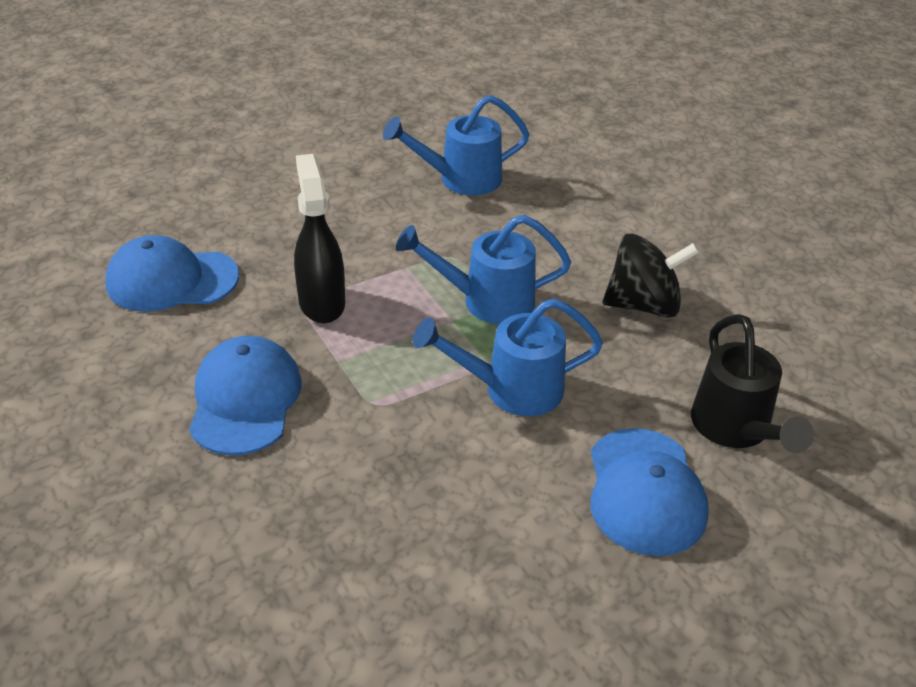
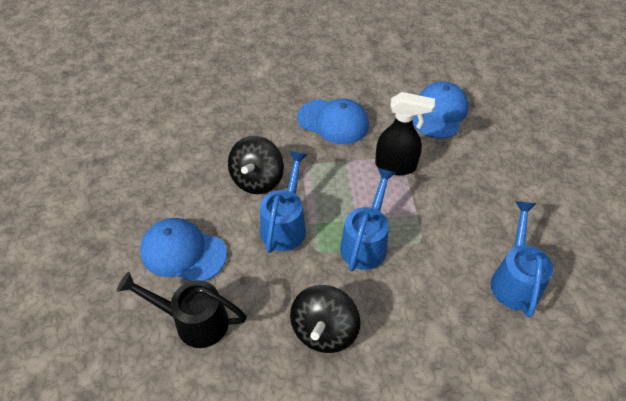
camera: 115 degrees right, 10 degrees up
none -> black spinning top [228,136,284,194]

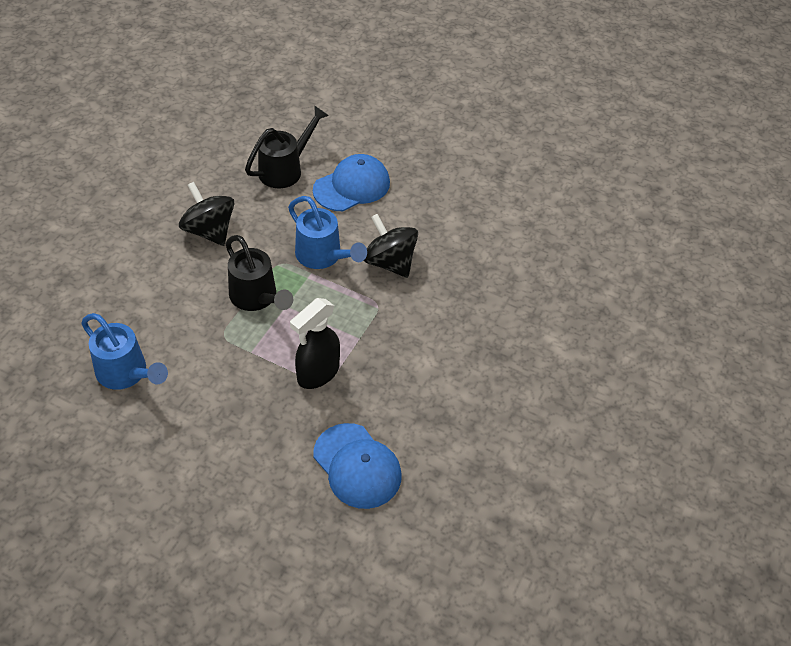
camera: 120 degrees right, 0 degrees up
blue cap [297,98,369,144] -> none
blue watering can [340,168,396,271] -> black watering can [226,235,293,311]

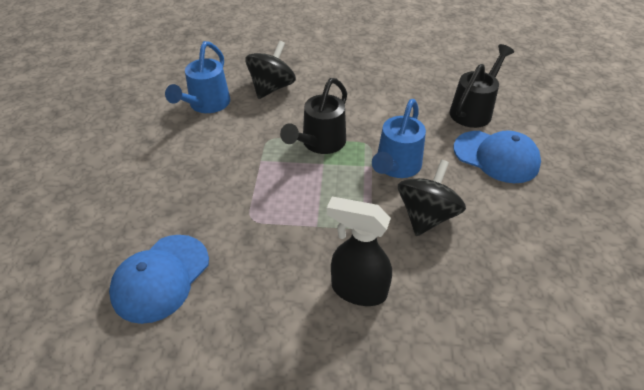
camera: 70 degrees right, 5 degrees down
black spinning top [179,182,235,246] -> black spinning top moved to [245,41,296,99]
black watering can [245,105,329,188] -> black watering can turned 75 degrees counterclockwise [450,44,514,128]
black spray bottle [290,298,340,389] -> black spray bottle moved to [327,197,392,306]

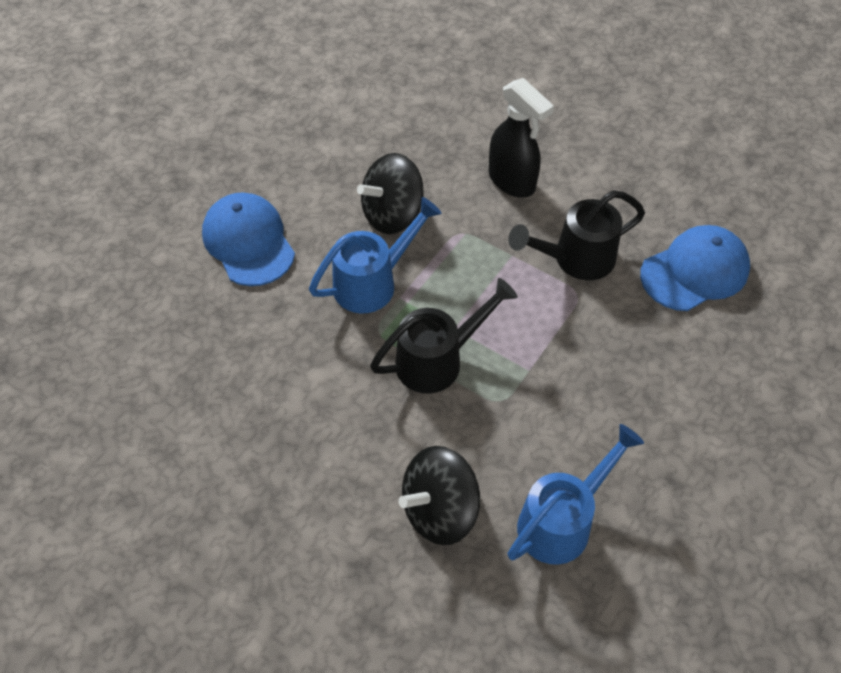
camera: 150 degrees left, 10 degrees up
black watering can [450,44,514,128] -> black watering can moved to [508,190,645,280]

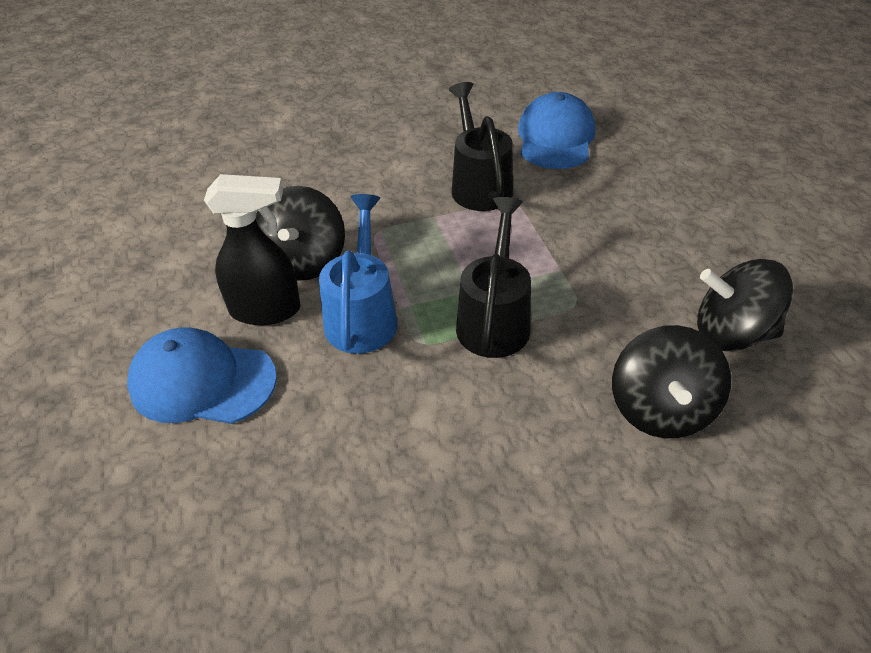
camera: 50 degrees left, 10 degrees down
black spray bottle [489,78,554,198] -> black spray bottle moved to [204,174,301,325]
blue watering can [507,424,644,565] -> black spinning top [697,259,793,351]
black watering can [508,190,645,280] -> black watering can turned 150 degrees clockwise [449,82,513,211]

